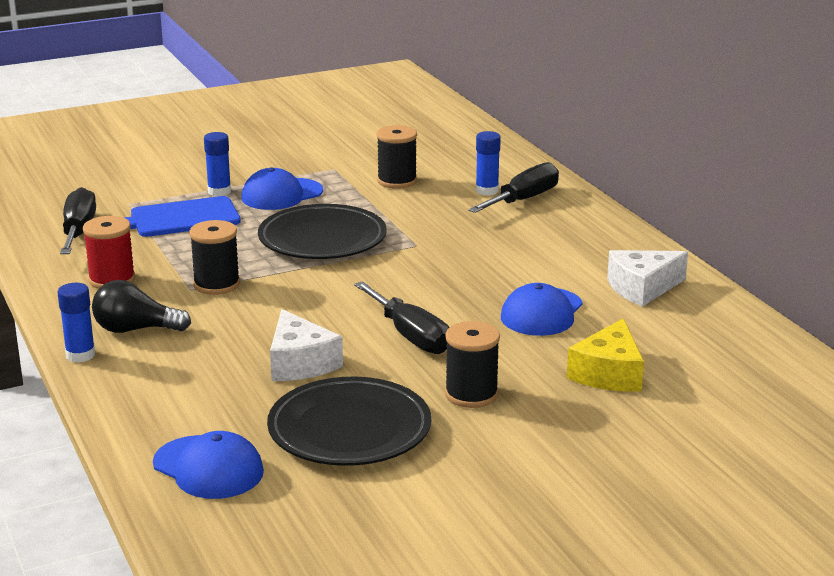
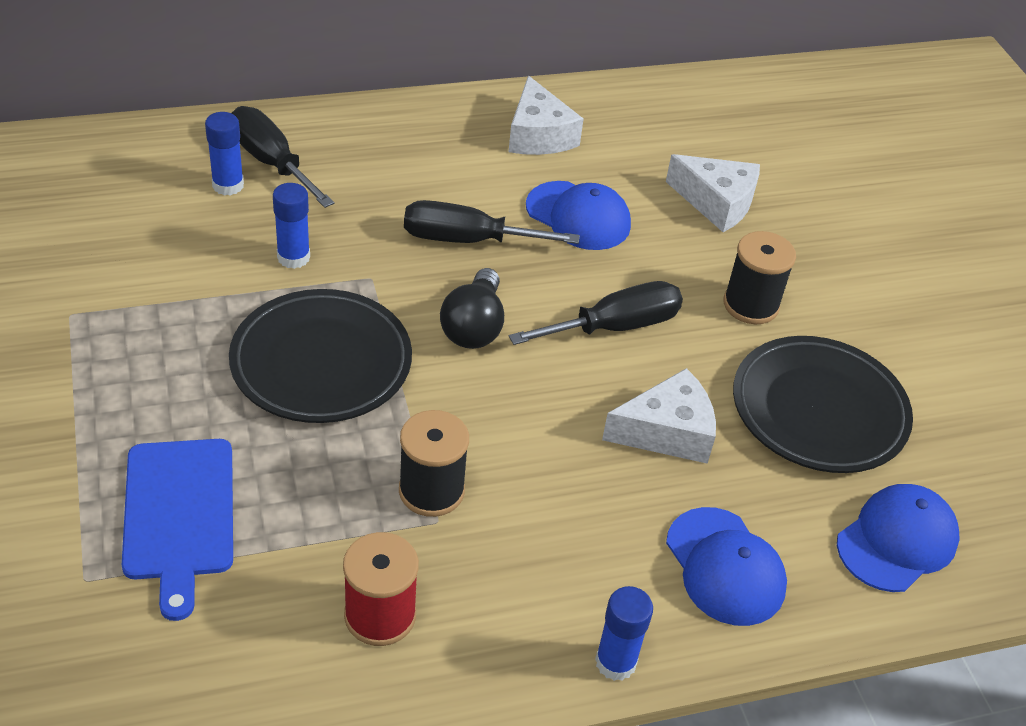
camera: 85 degrees left, 20 degrees up
black screwdriver [60,187,96,254] -> black screwdriver moved to [404,200,580,244]
black light bulb [92,280,191,333] -> black light bulb moved to [440,268,504,349]
blue glue stick [204,132,231,196] -> blue glue stick moved to [273,183,310,269]
blue cap [241,167,323,210] -> blue cap moved to [666,507,787,626]
black spool [377,125,417,189] -> none
yellow cheese [567,318,644,392] -> white cheese [666,154,760,232]

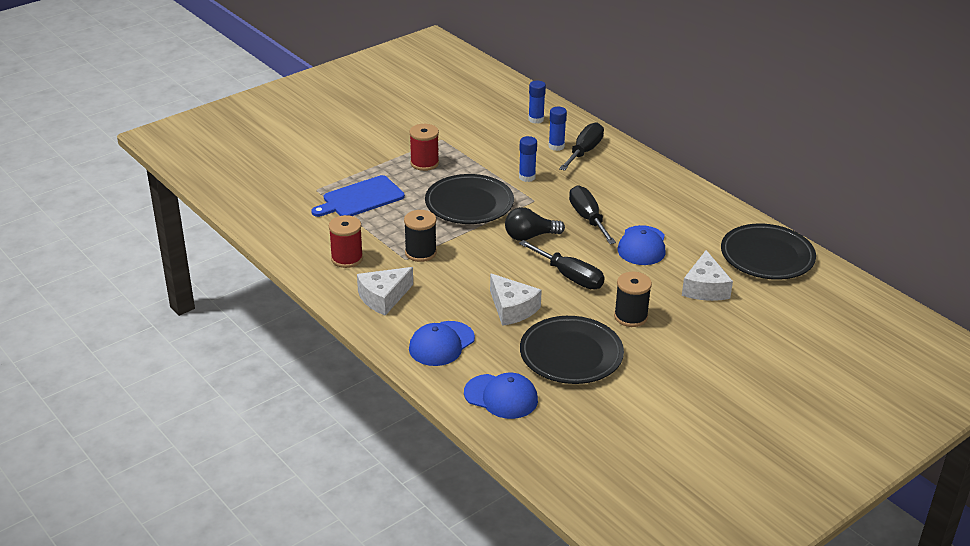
camera: 70 degrees right, 10 degrees down
white cheese [509,76,584,155] -> white cheese moved to [357,267,413,316]
blue glue stick [595,586,653,681] -> blue glue stick moved to [528,81,546,124]
none -> red spool [410,124,439,171]
none -> black plate [721,224,816,280]

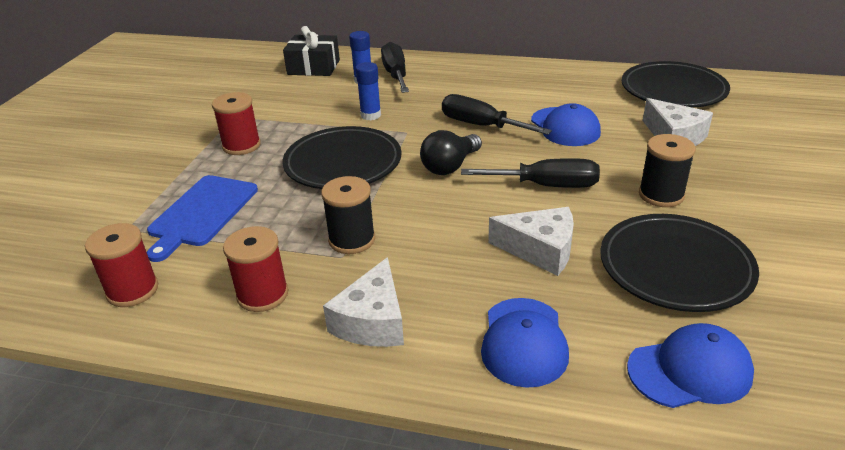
camera: 35 degrees left, 0 degrees up
blue glue stick [528,81,546,124] -> black gift [283,26,340,76]
none -> red spool [85,223,158,307]

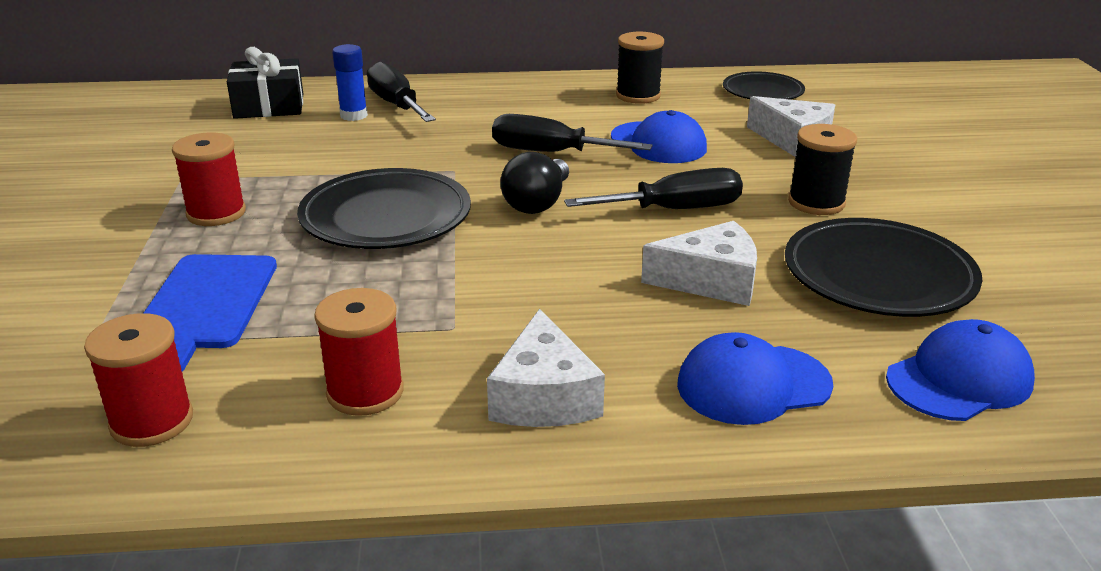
camera: 20 degrees left, 5 degrees down
black spool [321,176,375,254] -> black spool moved to [616,31,664,104]
blue glue stick [355,62,381,120] -> none
blue cap [481,298,569,388] -> blue cap turned 90 degrees clockwise [677,332,833,425]
black plate [622,61,730,108] -> black plate [723,71,805,100], size x0.62

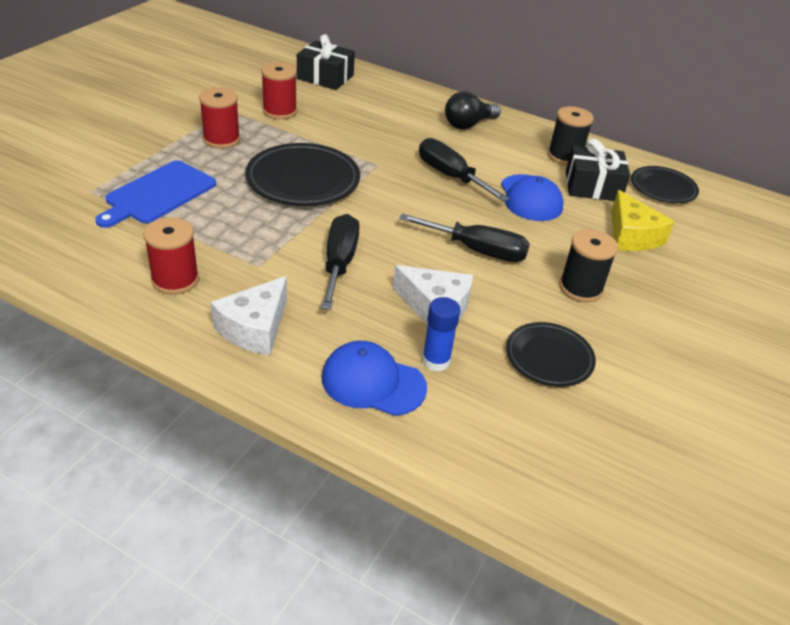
camera: 30 degrees right, 10 degrees up
red spool [84,313,193,447] -> red spool moved to [261,62,297,119]
blue glue stick [332,44,368,121] -> blue glue stick moved to [422,297,460,372]
black screwdriver [367,61,436,122] -> black screwdriver moved to [321,214,360,310]
black light bulb [500,152,569,214] -> black light bulb moved to [445,91,501,129]
white cheese [747,96,835,157] -> yellow cheese [611,190,675,251]
black plate [785,218,982,317] -> black plate [506,322,596,387], size x0.62
blue cap [886,319,1035,421] -> none
none -> black gift [566,139,630,201]

